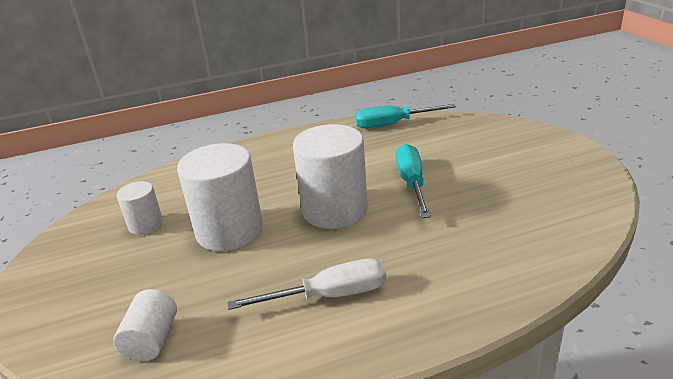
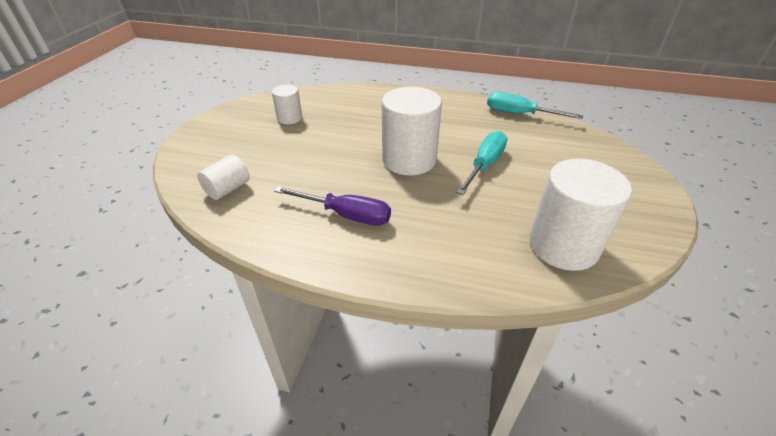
camera: 30 degrees right, 10 degrees up
white cylinder [177,143,263,251] -> white cylinder moved to [529,159,632,271]
white screwdriver [227,258,387,310] -> purple screwdriver [274,187,391,226]

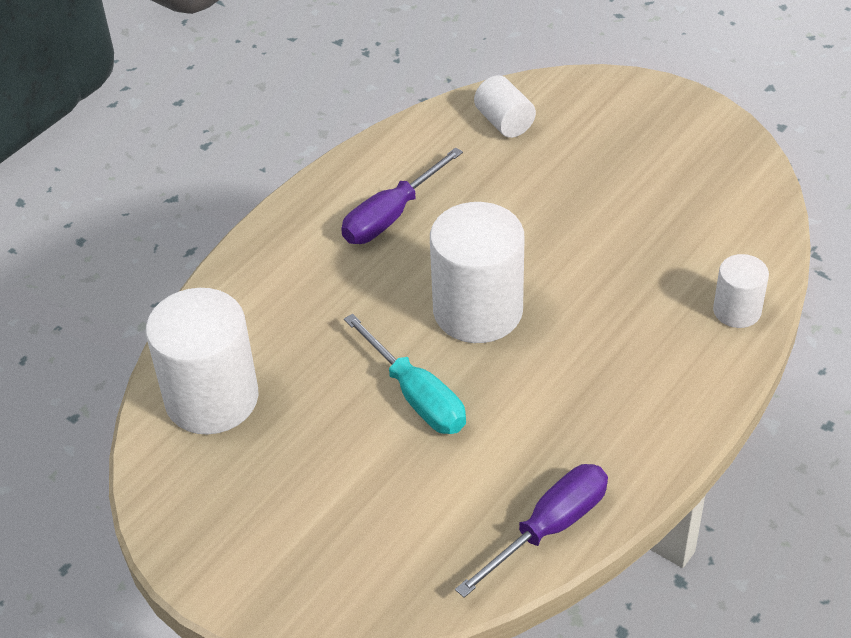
camera: 115 degrees right, 5 degrees up
white cylinder [272,85,302,124] -> white cylinder moved to [713,254,769,328]
turquoise screwdriver [487,92,583,119] -> purple screwdriver [455,464,608,598]

